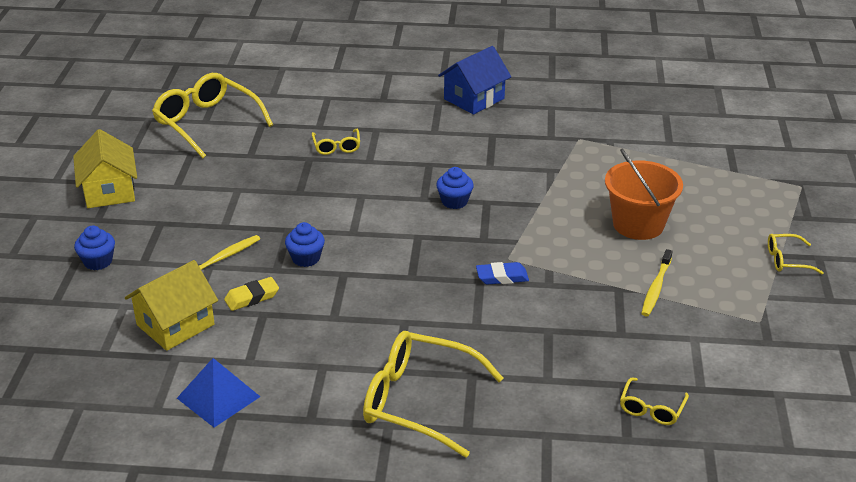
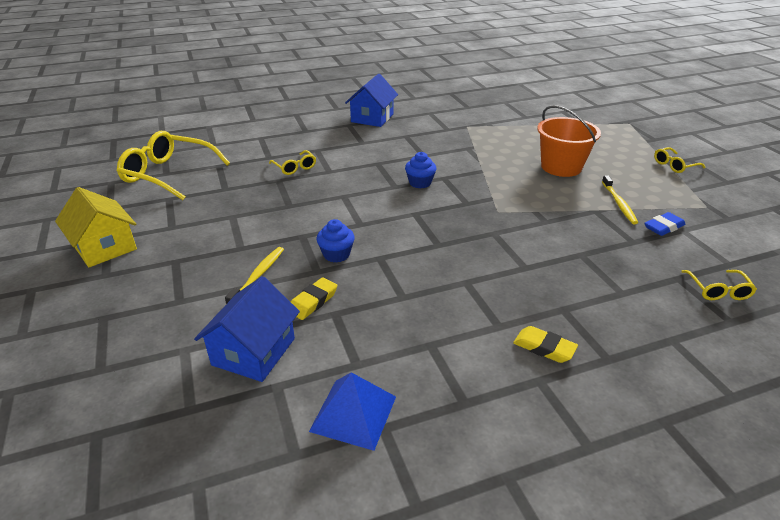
camera: 25 degrees left, 0 degrees up
blue cupcake [74,226,115,270] -> none
yellow house [125,260,218,351] -> blue house [194,276,300,382]
yellow glasses [363,331,503,458] -> yellow eraser [513,326,578,363]
blue eraser [476,262,529,285] -> blue eraser moved to [645,212,686,236]

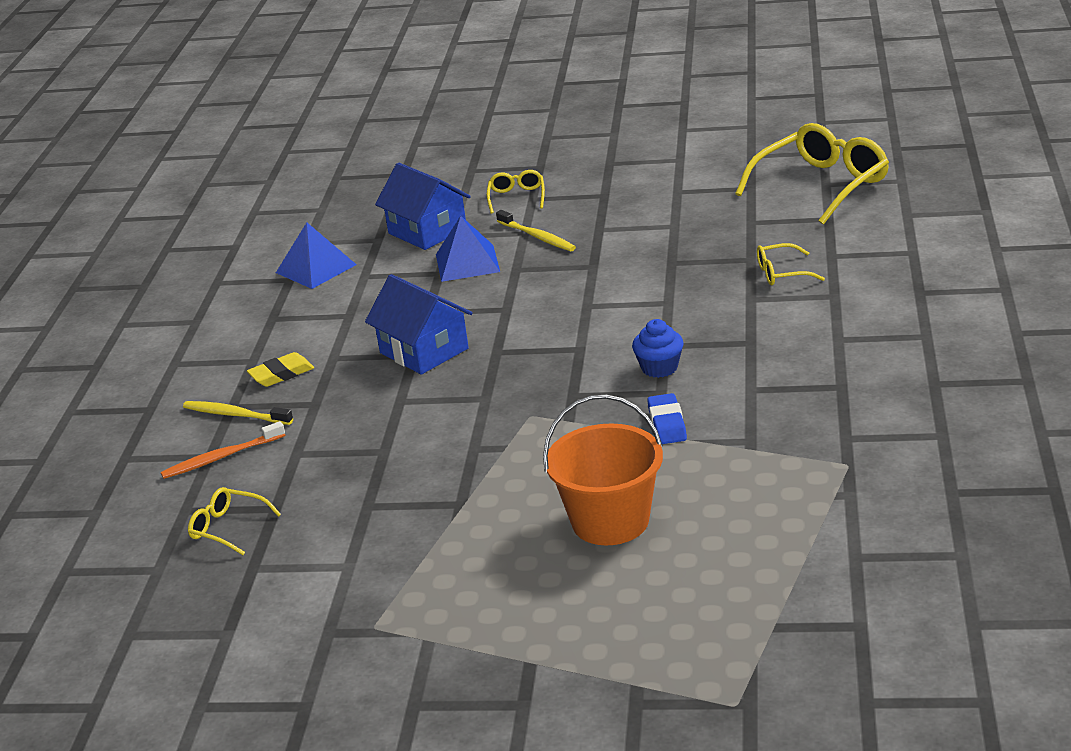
camera: 120 degrees right, 5 degrees down
yellow house [55,187,137,267] -> none
yellow eraser [291,277,337,320] -> blue pyramid [436,216,500,282]
blue cupcake [317,219,355,263] -> none
blue house [345,73,398,127] -> blue house moved to [365,274,473,375]
yellow toothbrush [602,175,638,224] -> yellow toothbrush moved to [183,401,293,425]
blue eraser [645,212,686,236] -> blue eraser moved to [647,393,687,444]
yellow glasses [654,147,705,173] -> yellow glasses moved to [487,170,545,214]
none -> orange toothbrush [161,421,285,479]

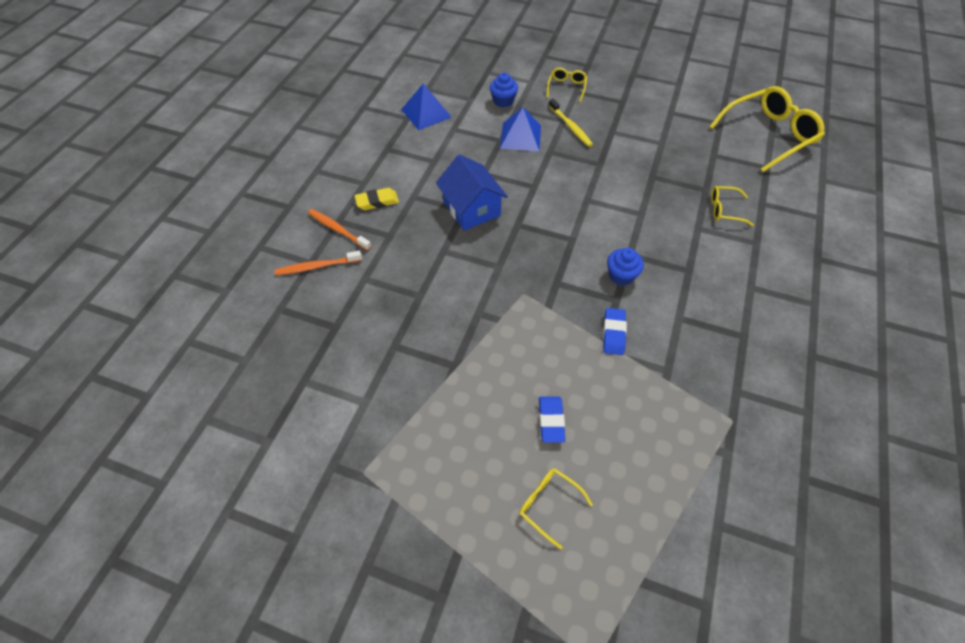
camera: 10 degrees right, 25 degrees up
yellow toothbrush [183,401,293,425] -> orange toothbrush [308,209,372,251]
yellow glasses [188,487,281,555] -> yellow glasses moved to [519,468,593,549]
blue house [375,163,471,250] -> blue cupcake [490,73,518,107]
orange bucket [543,395,663,545] -> blue eraser [539,396,565,443]

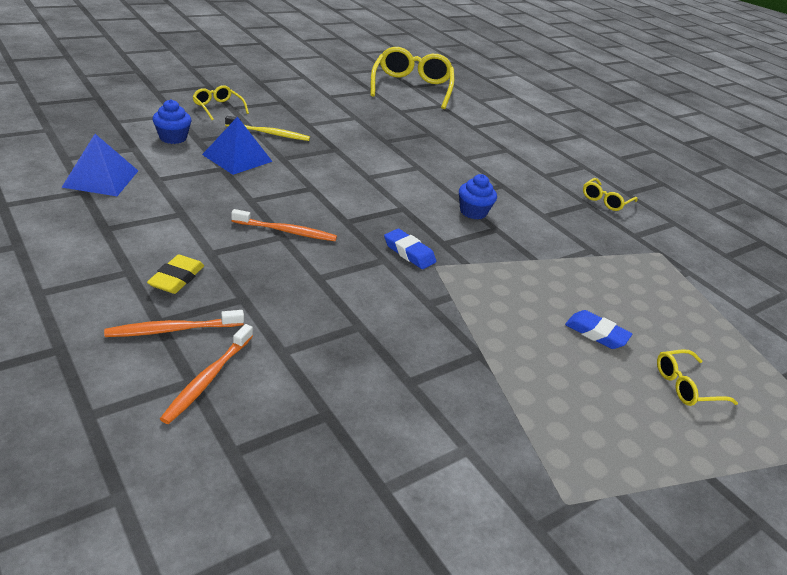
camera: 60 degrees left, 20 degrees down
blue house [436,154,508,231] -> orange toothbrush [231,209,337,241]
blue eraser [603,308,627,355] -> blue eraser moved to [384,229,436,269]
yellow glasses [711,186,754,226] -> yellow glasses moved to [583,178,638,211]

